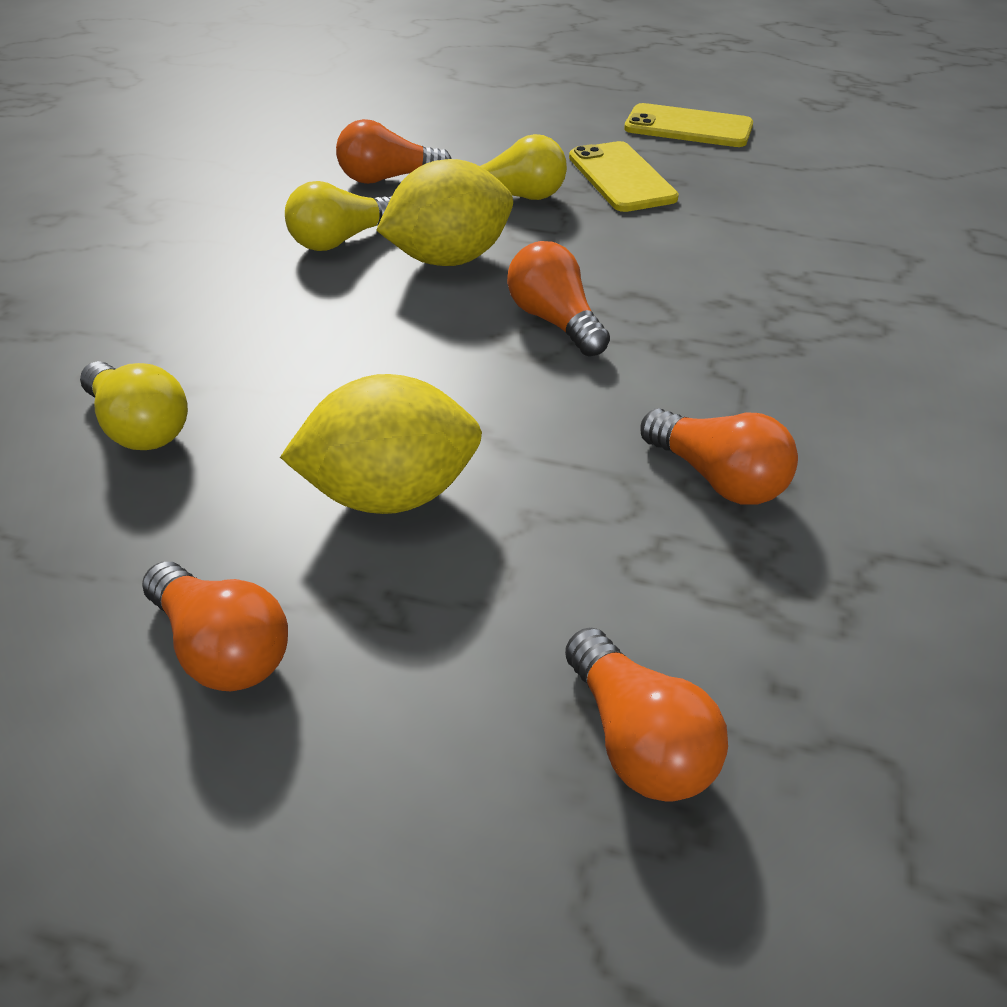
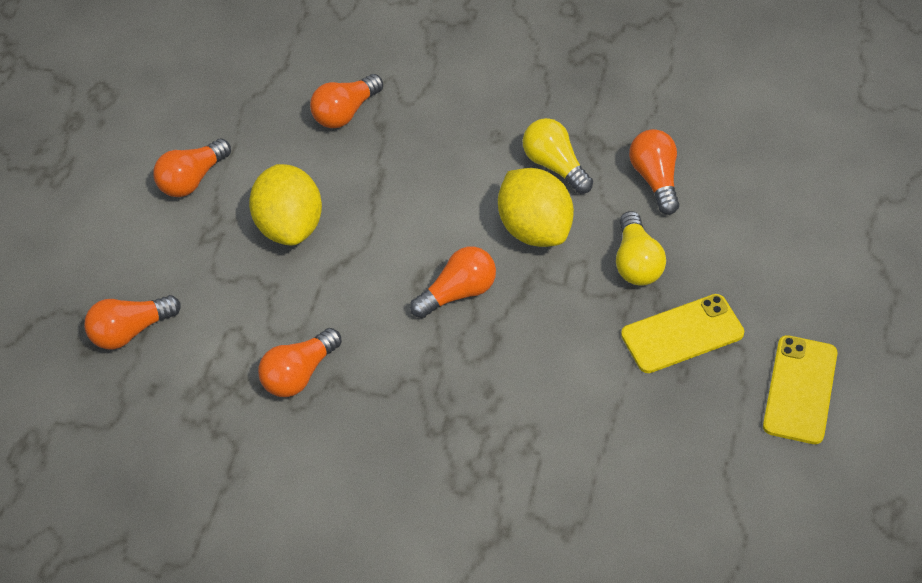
camera: 90 degrees right, 10 degrees up
yellow light bulb [80,361,188,450] -> orange light bulb [310,74,383,128]

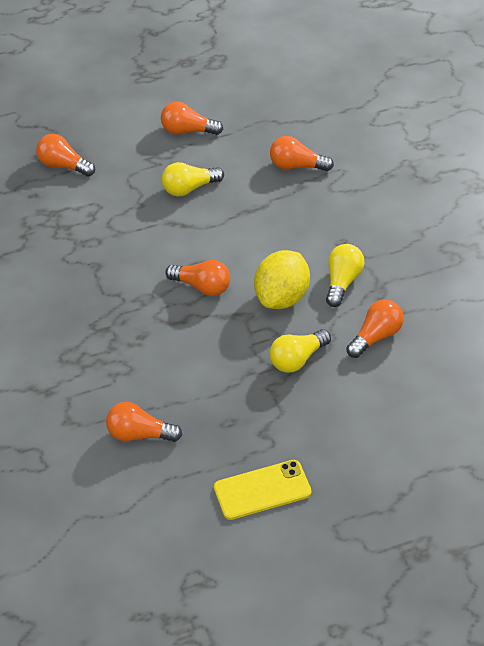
camera: 55 degrees right, 5 degrees down
yellow lemon [249,164,322,245] -> yellow light bulb [162,162,224,197]
orange light bulb [258,328,342,397] -> orange light bulb moved to [106,402,182,442]
yellow phone [621,294,744,373] -> none

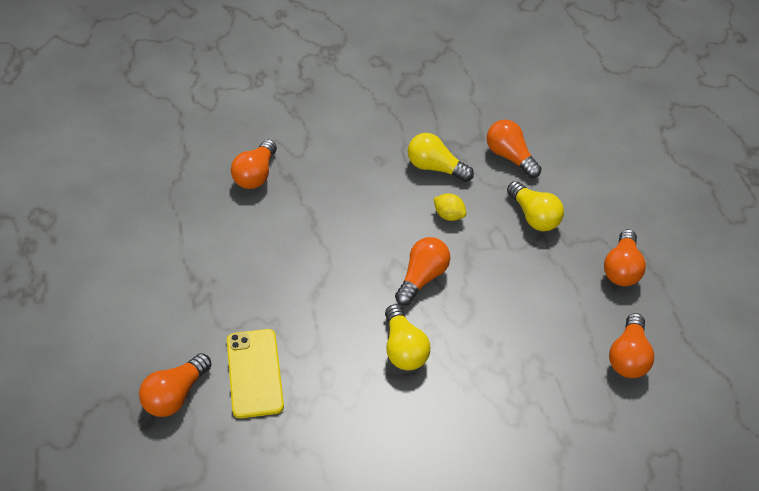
camera: 85 degrees left, 0 degrees up
orange light bulb [161,102,223,135] -> orange light bulb moved to [604,229,646,286]
yellow light bulb [162,162,224,197] -> yellow light bulb moved to [385,304,430,371]
yellow phone [214,460,311,520] -> yellow phone moved to [227,329,284,418]
yellow lemon [254,250,310,309] -> yellow lemon [434,193,467,221], size x0.47

